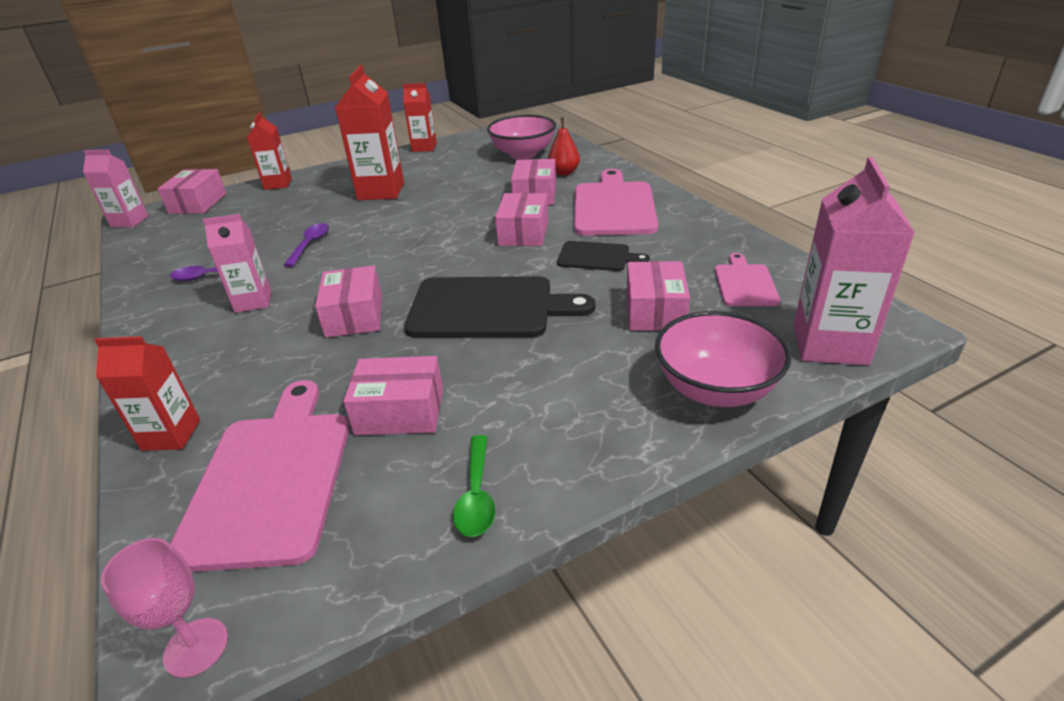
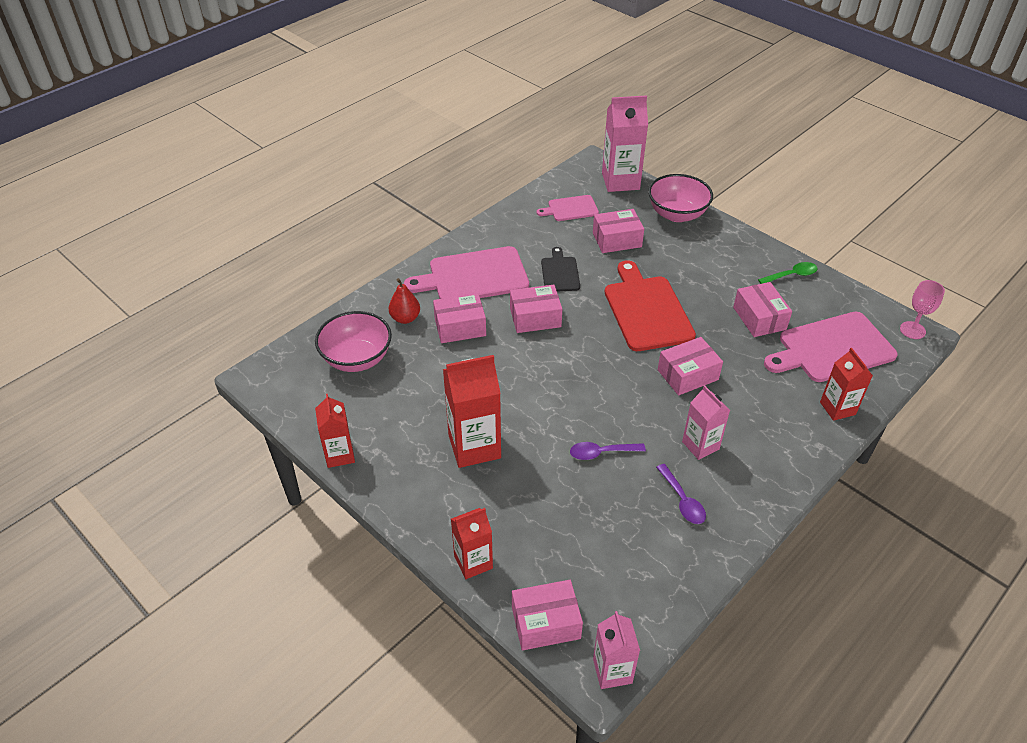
camera: 110 degrees left, 10 degrees up
black cutting board [404,276,595,337] -> red cutting board [605,260,696,351]

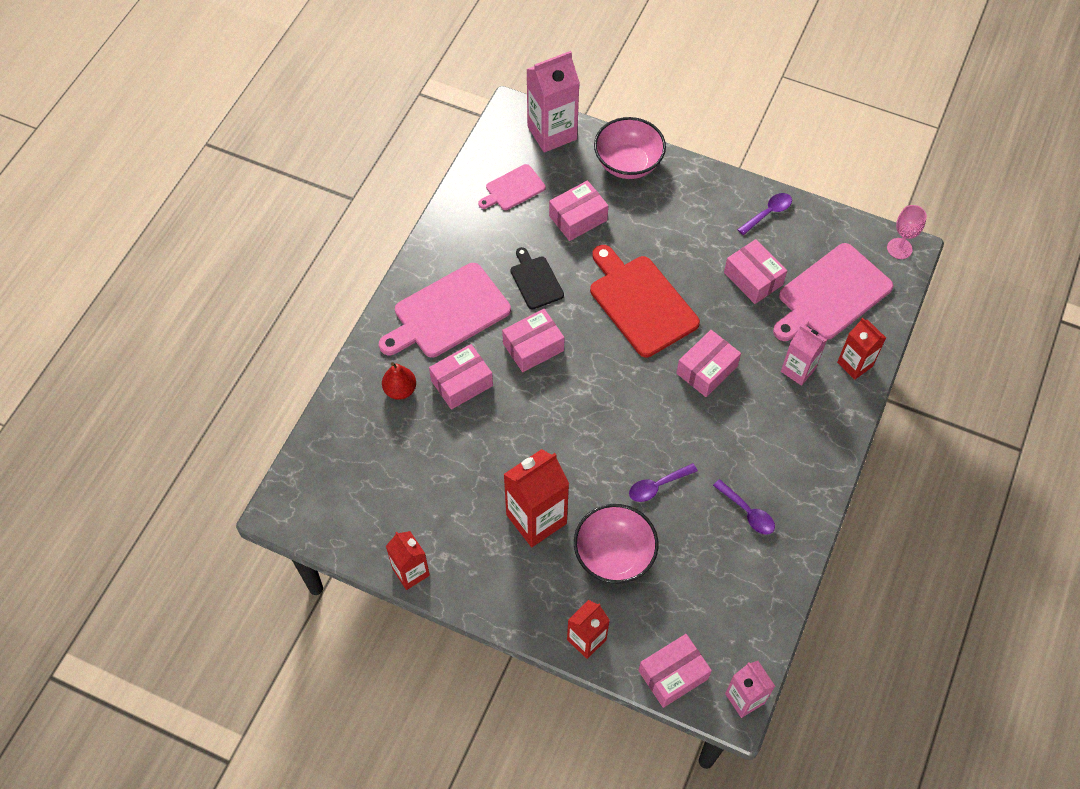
camera: 20 degrees left, 15 degrees up
pink bowl [315,311,392,372] -> pink bowl moved to [574,504,658,584]
pink carton [682,385,730,460] -> pink carton moved to [781,325,827,386]
green spoon [758,262,818,284] -> purple spoon [737,193,792,235]

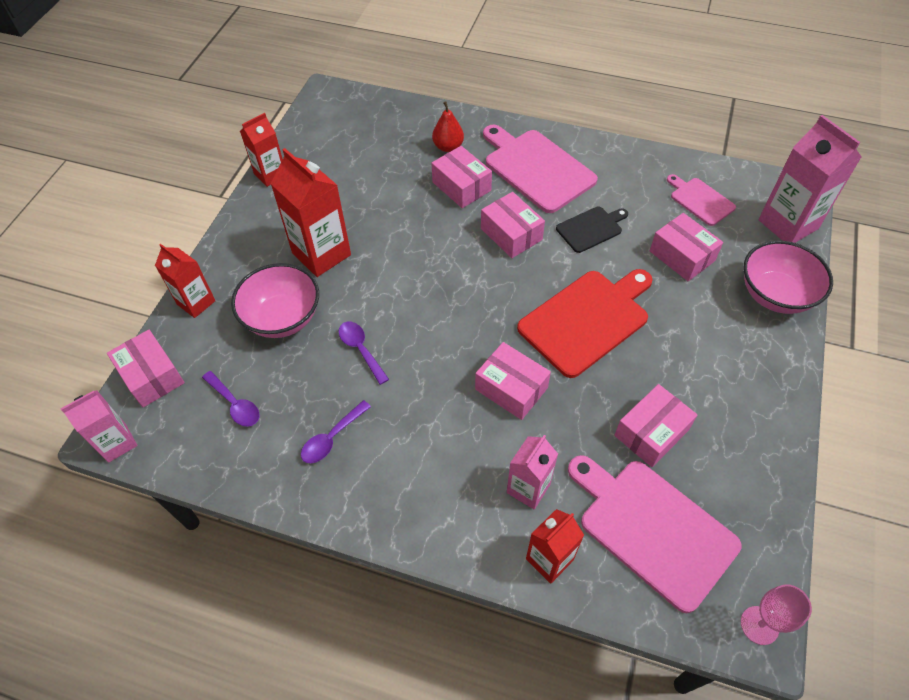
camera: 85 degrees right, 5 degrees down
purple spoon [737,193,792,235] -> purple spoon moved to [202,371,259,427]

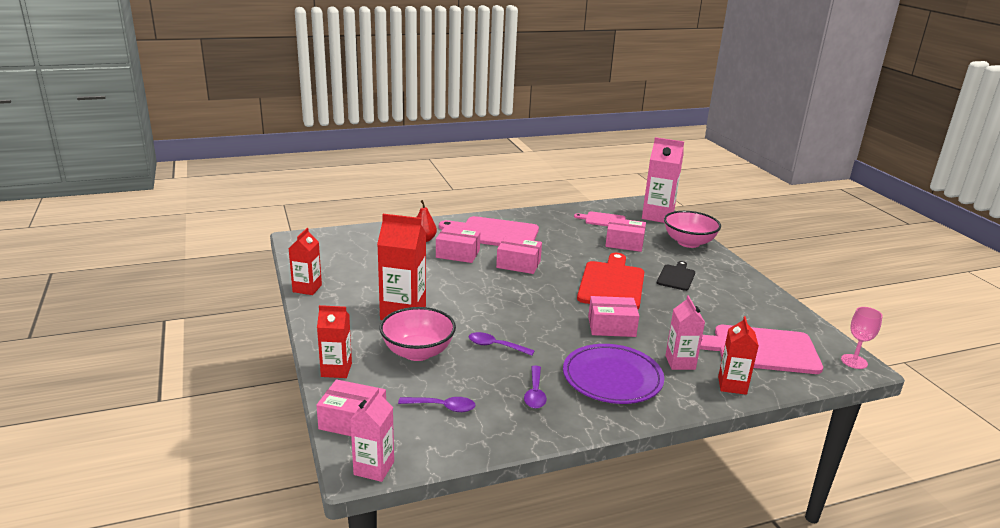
camera: 40 degrees left, 30 degrees down
black cutting board [556,206,628,253] -> black cutting board moved to [657,261,695,291]
pink box [614,384,698,467] -> none
none -> purple plate [563,344,664,404]

